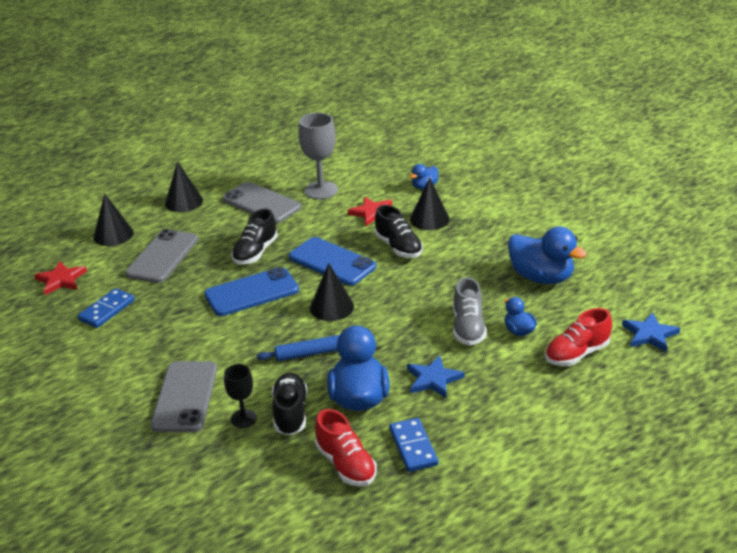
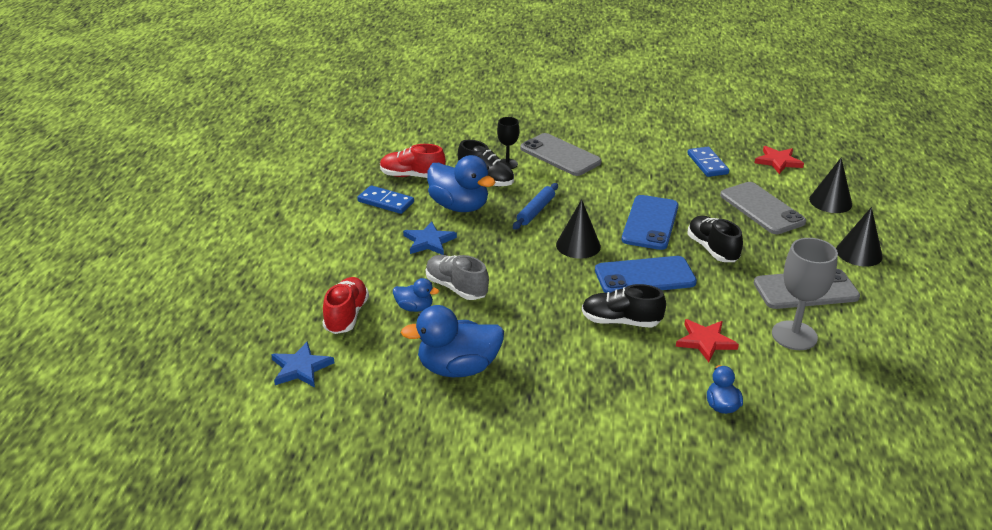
camera: 130 degrees right, 0 degrees up
black cone [410,177,450,230] -> none

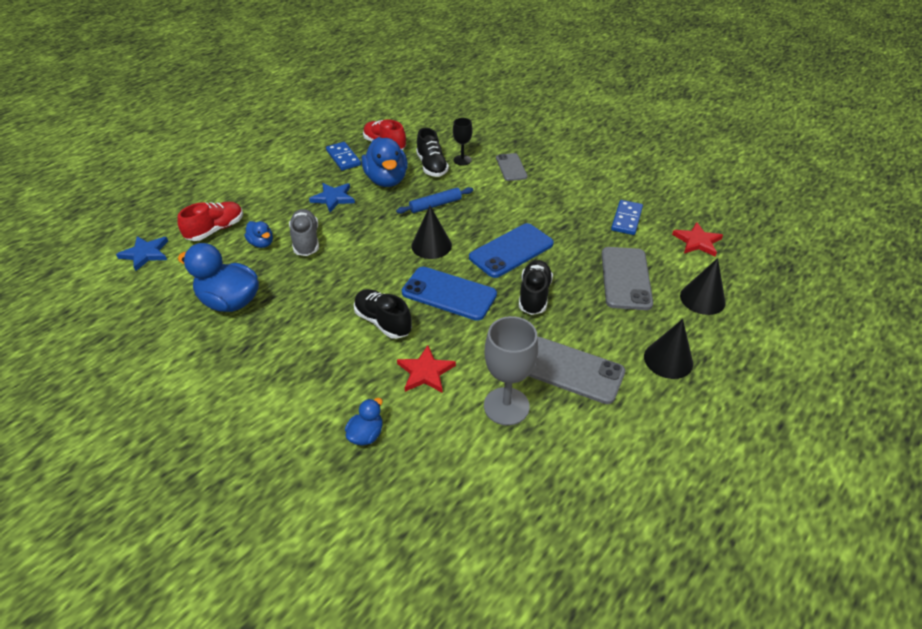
camera: 35 degrees right, 10 degrees up
grey phone [520,133,602,176] -> grey phone [496,153,528,181], size x0.62

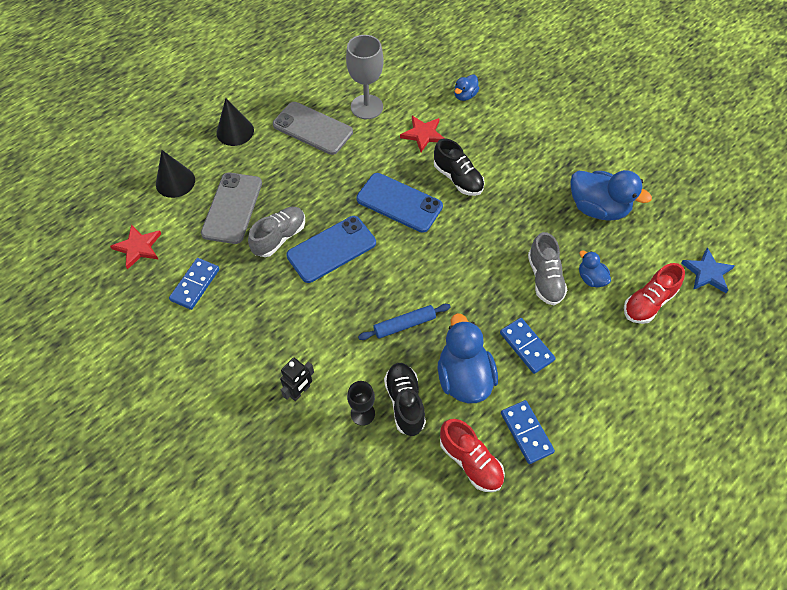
camera: 175 degrees left, 15 degrees up
blue star [309,183,355,212] -> blue domino [500,318,556,374]
black cone [411,206,452,259] -> none
grey phone [496,153,528,181] -> black robot [280,358,314,401]
black shoe [519,260,553,315] -> none
none -> grey shoe [248,207,305,257]

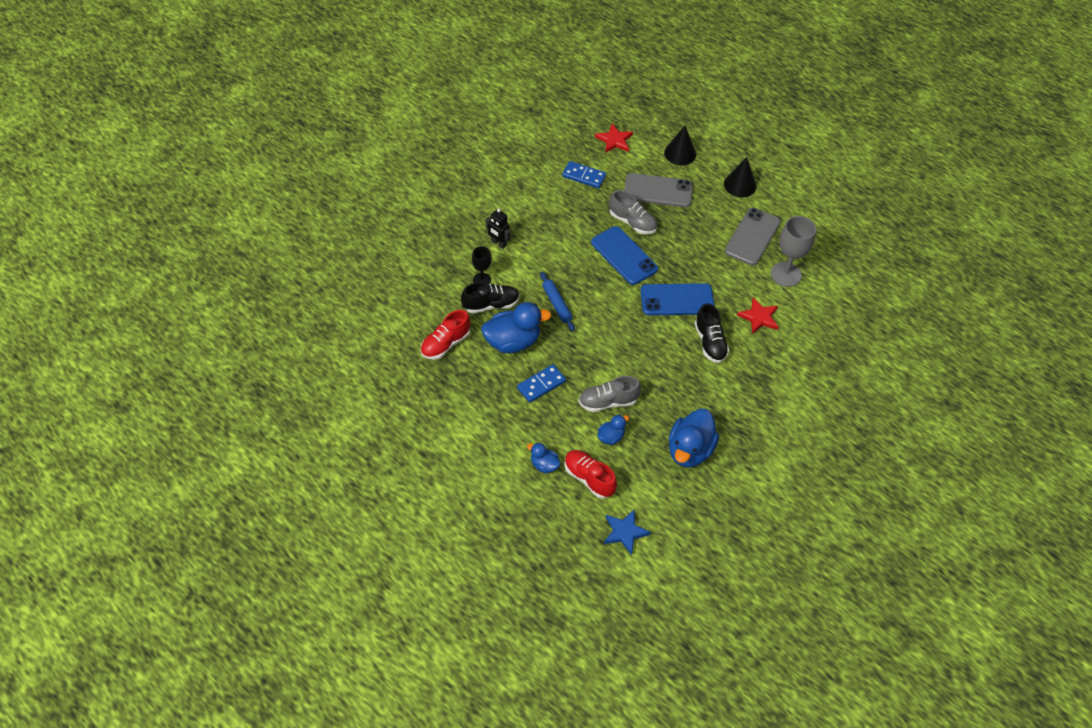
camera: 85 degrees right, 5 degrees down
blue phone [356,173,443,233] -> blue phone turned 60 degrees clockwise [641,283,714,315]
black shoe [434,139,485,196] -> black shoe turned 60 degrees counterclockwise [695,303,729,363]
blue duck [454,74,479,101] -> blue duck moved to [527,443,561,473]
blue domino [501,400,555,464] -> none

